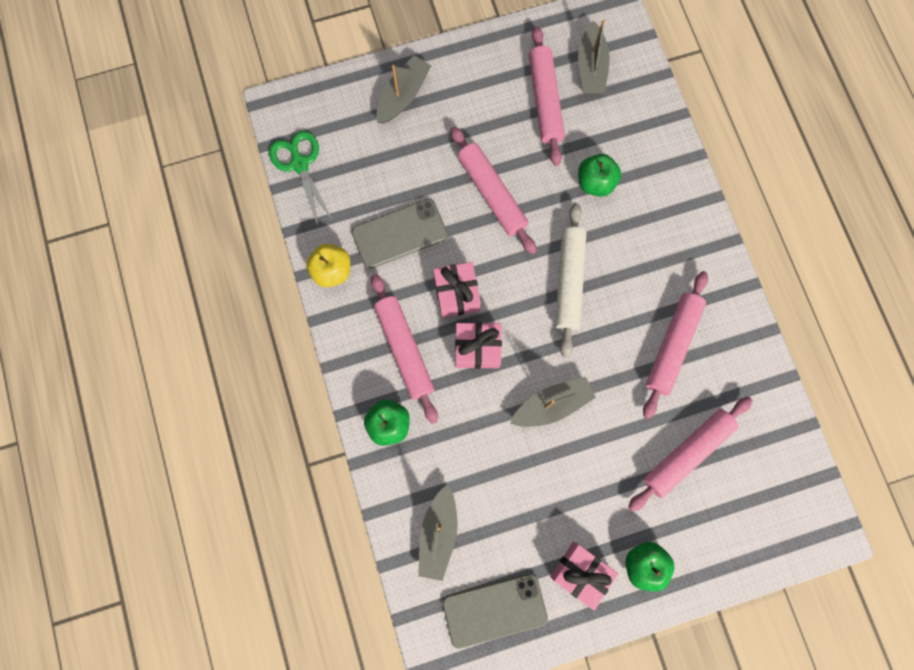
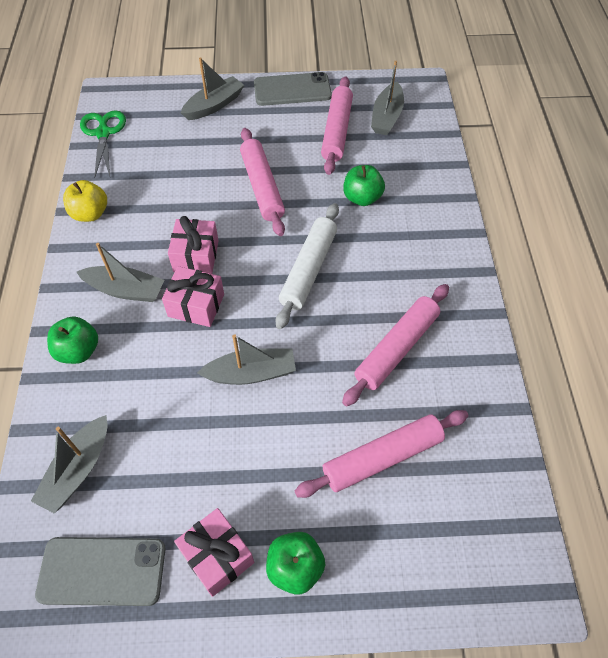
camera: 15 degrees right, 20 degrees down
grey phone [352,199,447,269] -> grey phone moved to [254,72,332,106]
pink rolling pin [371,274,438,424] -> grey boat [77,243,164,302]

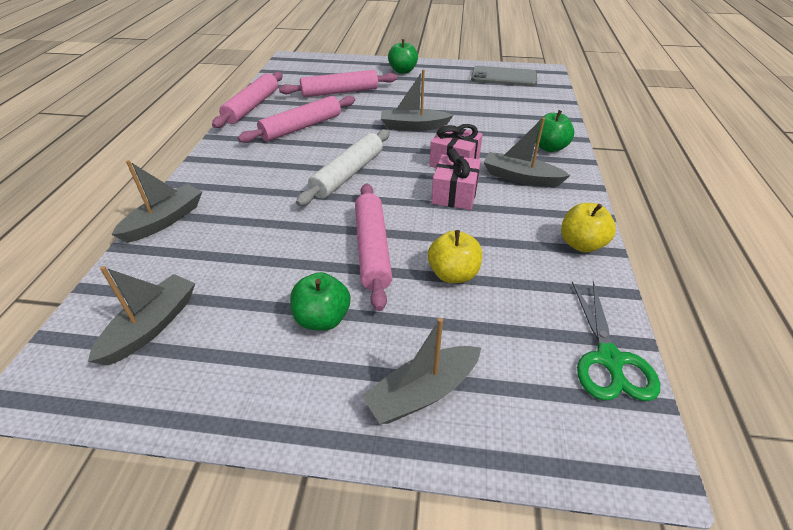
camera: 170 degrees left, 15 degrees down
grey boat [31,415,108,513] -> grey boat moved to [111,160,202,243]
pink gift [174,508,254,597] -> none
grey phone [254,72,332,106] -> none
pink rolling pin [321,76,353,175] -> pink rolling pin moved to [212,71,282,128]
green apple [343,165,385,206] -> green apple moved to [290,272,350,331]
none -> yellow apple [428,230,482,283]

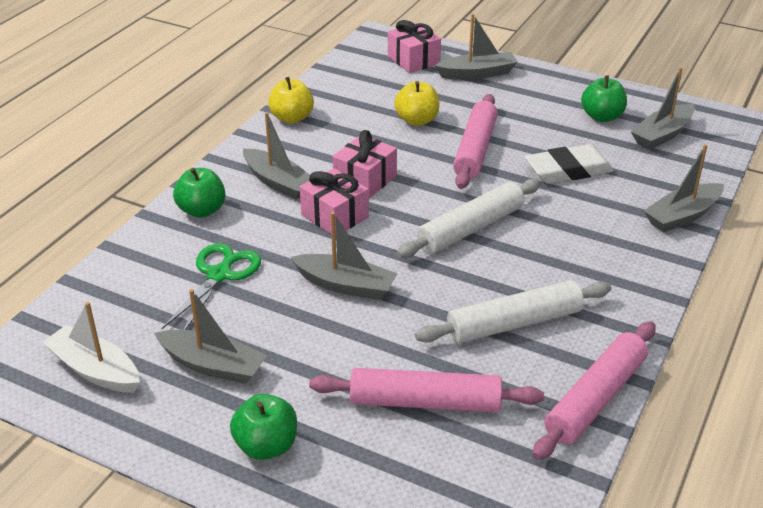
camera: 160 degrees left, 5 degrees down
pink rolling pin [238,96,355,143] -> white rolling pin [415,280,612,343]
green apple [290,272,350,331] -> green apple moved to [581,75,627,122]
grey phone [471,66,537,86] -> white boat [42,302,140,393]
green scissors [572,281,660,401] -> green scissors moved to [162,243,261,330]
none -> grey boat [155,289,267,384]
none -> pink gift [388,20,441,73]
none -> white eraser [525,144,614,184]

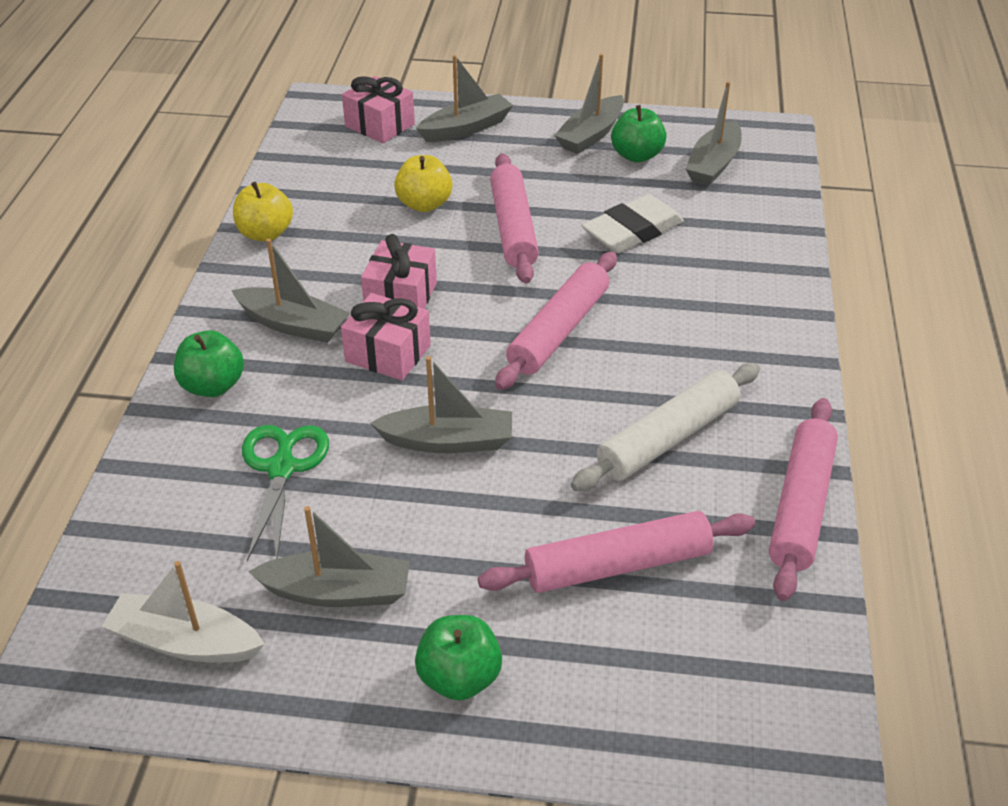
camera: 20 degrees left, 5 degrees up
white rolling pin [396,179,541,258] -> pink rolling pin [495,252,617,390]
grey boat [644,144,724,233] -> grey boat moved to [554,54,624,154]

